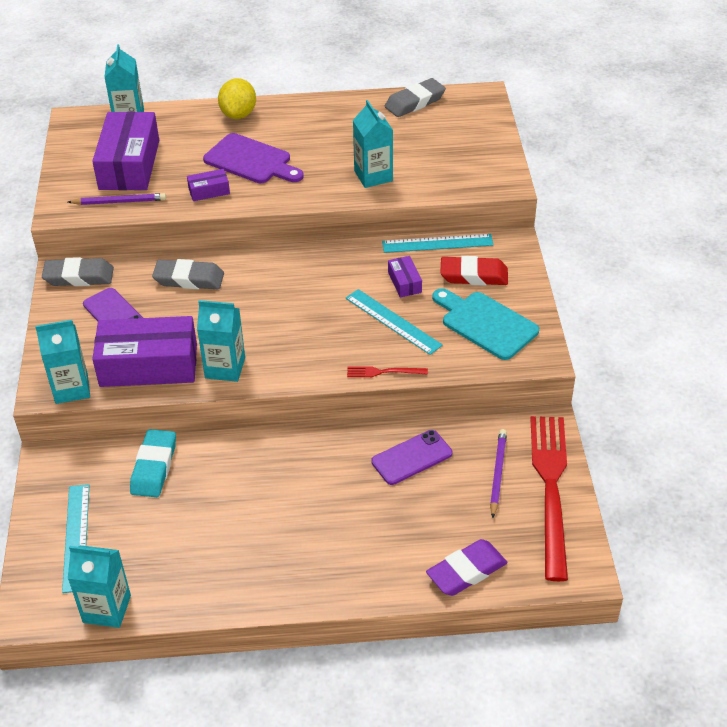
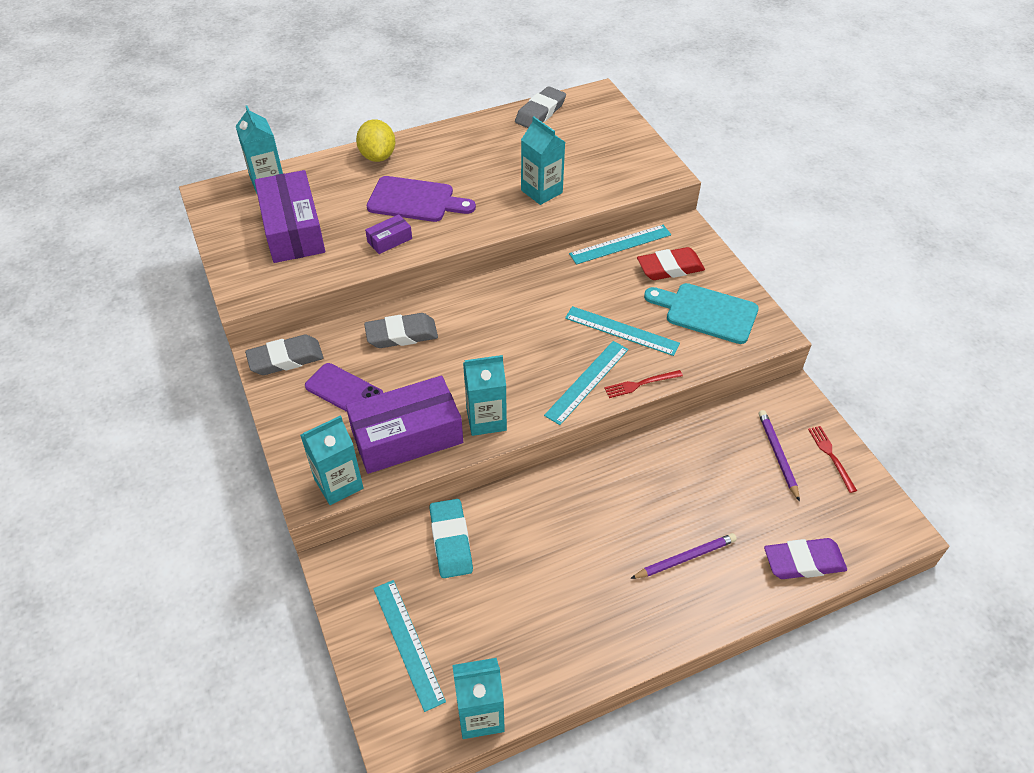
camera: 20 degrees left, 5 degrees up
purple pencil [68,193,166,205] -> purple pencil moved to [630,533,737,579]
purple phone [371,430,452,485] -> none
purple box [388,256,422,297] -> none
purple eraser [426,539,507,596] -> purple eraser turned 45 degrees clockwise [764,538,847,579]
red fork [530,416,568,581] -> red fork [808,426,857,493], size x0.41
none -> turquoise ruler [544,341,629,425]

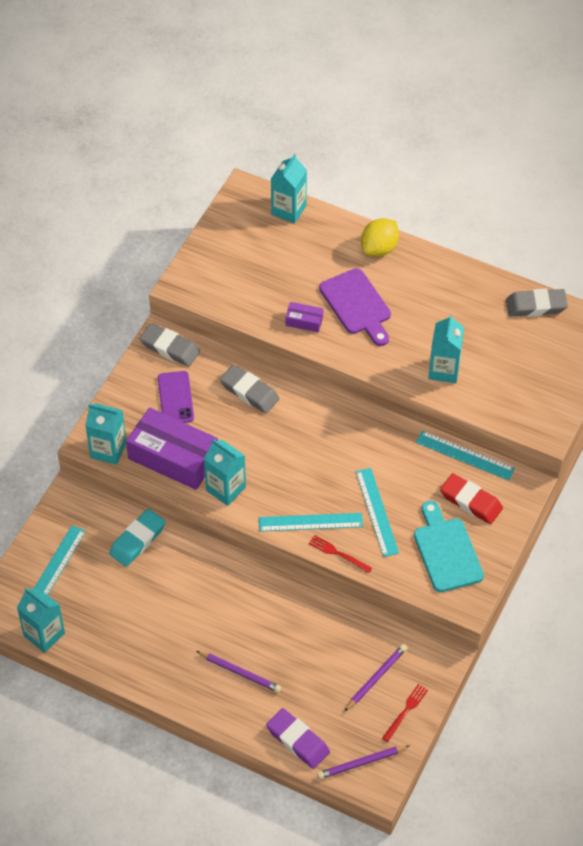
camera: 50 degrees right, 5 degrees up
purple box [255,170,325,263] -> none
none -> purple pencil [317,745,409,779]

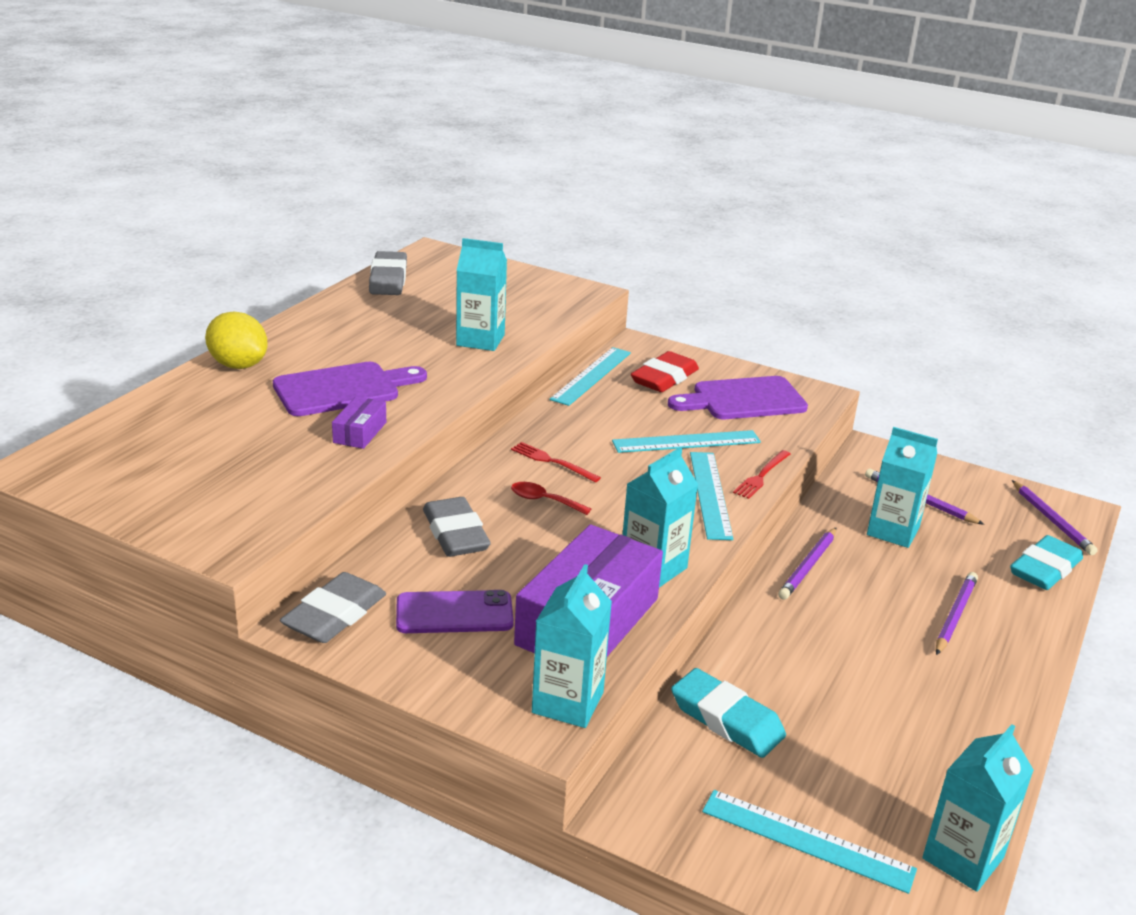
camera: 90 degrees left, 25 degrees down
grey eraser [220,365,280,413] -> grey eraser turned 60 degrees counterclockwise [423,497,491,557]
purple eraser [266,708,330,769] -> turquoise eraser [1010,535,1083,590]
turquoise carton [271,154,307,223] -> turquoise carton moved to [867,427,938,548]
red fork [382,684,428,742] -> red fork moved to [511,442,601,482]
turquoise cutting board [414,501,484,592] -> purple cutting board [668,376,808,419]
none -> red spoon [511,482,591,515]
none -> purple pencil [778,528,836,600]

